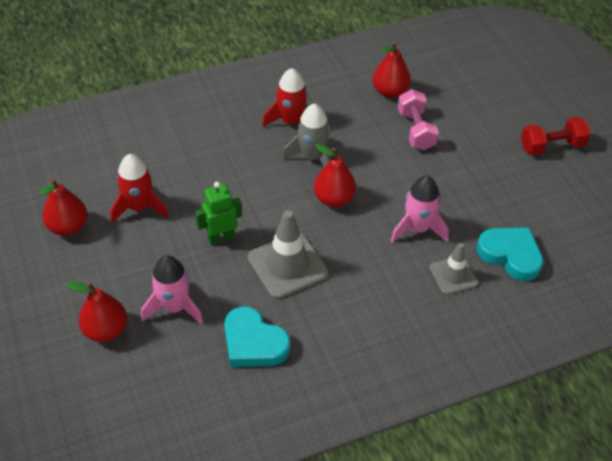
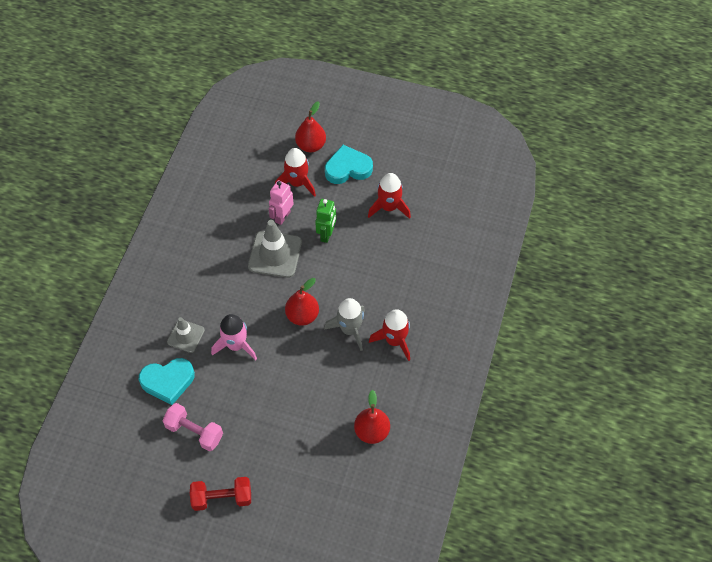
camera: 130 degrees right, 10 degrees up
red pear [40,179,88,236] -> none
pink rocket [141,255,204,325] -> red rocket [275,148,316,197]
turquoise heart [224,306,290,367] -> turquoise heart moved to [325,145,373,184]
pink dumbbell [398,89,439,150] -> pink dumbbell moved to [162,403,223,451]
red dumbbell [521,117,591,155] -> red dumbbell turned 60 degrees clockwise [190,477,251,511]
none -> pink robot [268,180,294,225]

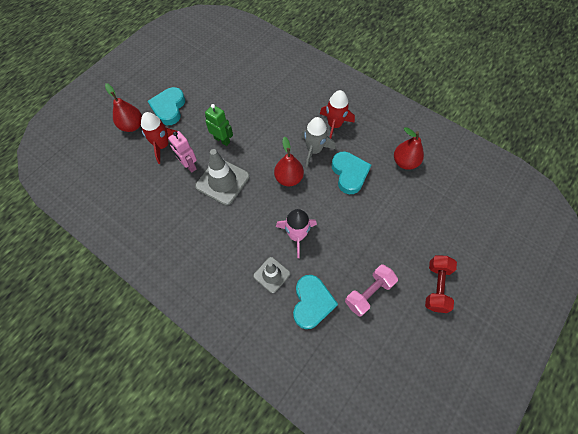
camera: 70 degrees left, 5 degrees up
red rocket [368,173,411,219] -> none
none -> turquoise heart [331,152,371,194]

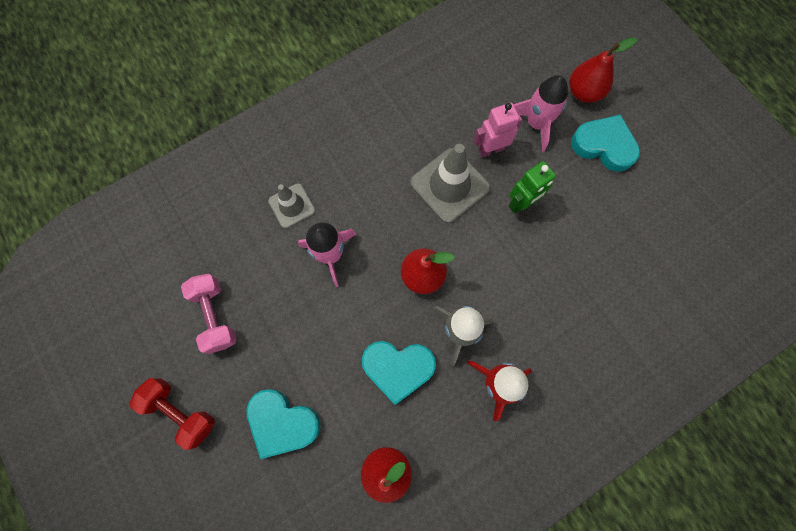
camera: 110 degrees right, 10 degrees up
red rocket [141,112,177,164] -> pink rocket [513,75,568,152]
turquoise heart [293,275,338,329] -> turquoise heart moved to [246,389,321,459]

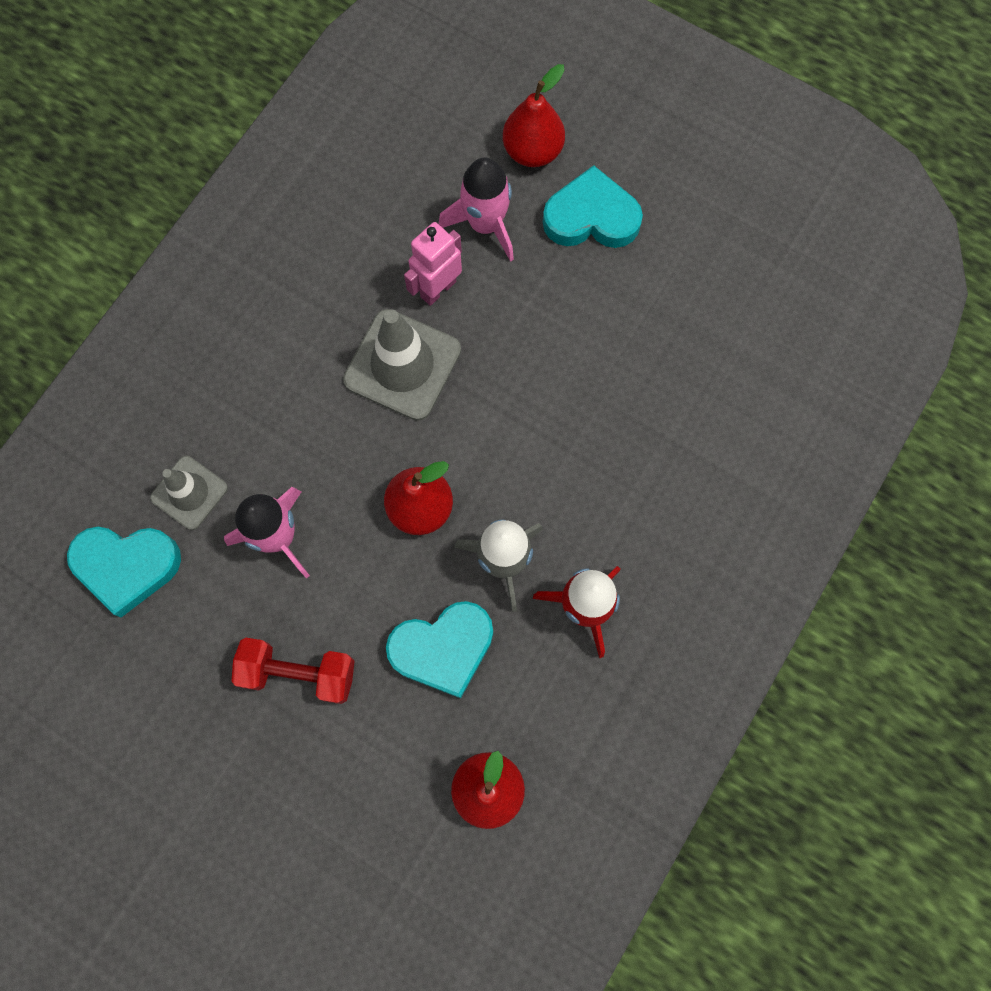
camera: 25 degrees left, 0 degrees up
red dumbbell [130,378,215,450] -> red dumbbell moved to [231,638,354,704]
pink dumbbell [181,274,237,354] -> none
turquoise heart [246,389,321,459] -> turquoise heart moved to [67,527,181,617]
green robot [509,161,556,213] -> none

